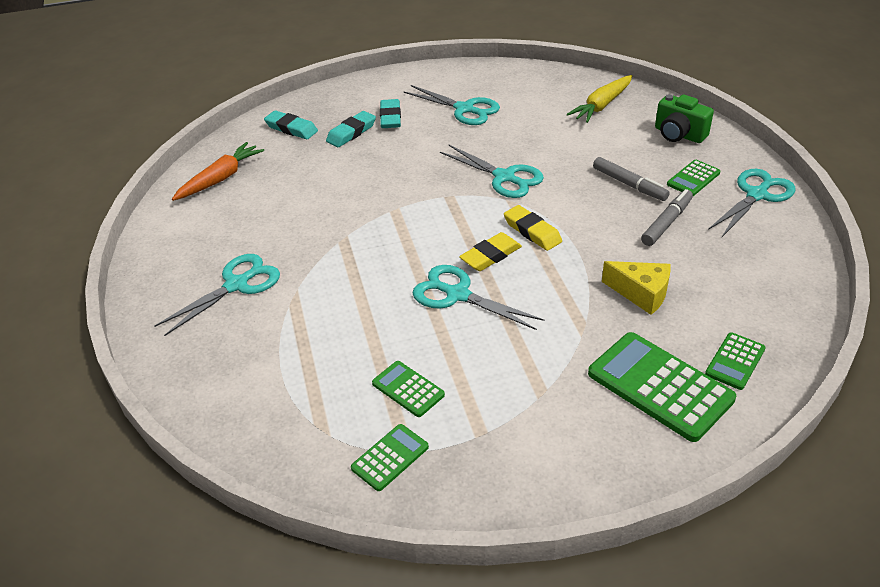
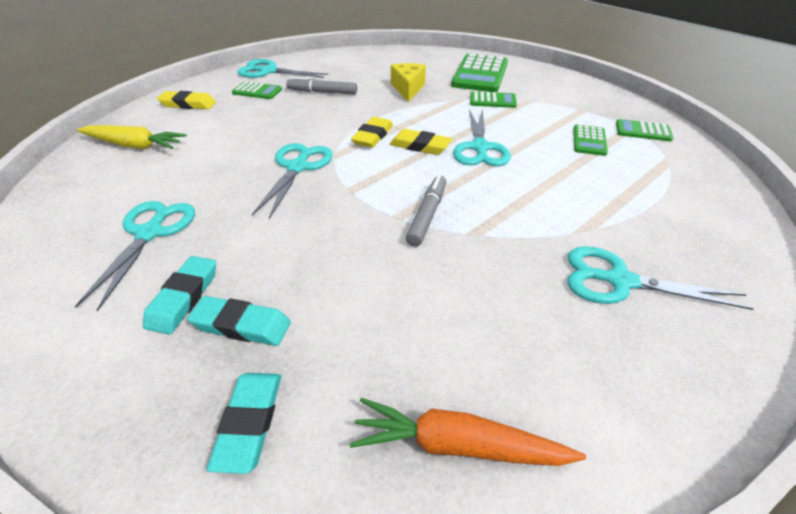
camera: 120 degrees left, 0 degrees up
turquoise eraser [380,99,401,128] -> turquoise eraser turned 45 degrees counterclockwise [143,256,216,335]
grey marker [593,157,670,201] -> grey marker moved to [406,175,446,247]
green camera [655,94,714,143] -> yellow eraser [157,91,216,109]
green calculator [705,332,766,390] -> green calculator moved to [470,91,517,108]

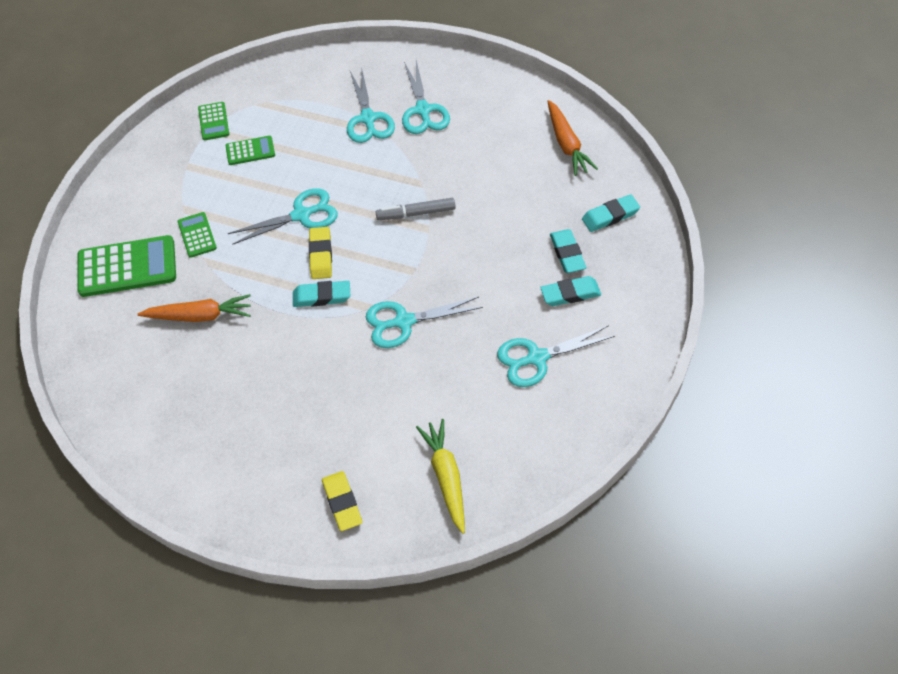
camera: 115 degrees left, 15 degrees up
green calculator [232,82,282,99] -> none
turquoise scissors [237,59,328,78] -> turquoise scissors moved to [347,71,395,143]
grey marker [286,76,357,95] -> none
yellow eraser [351,117,393,148] -> turquoise eraser [293,281,350,307]
yellow cheese [391,63,426,102] -> orange carrot [137,294,251,322]

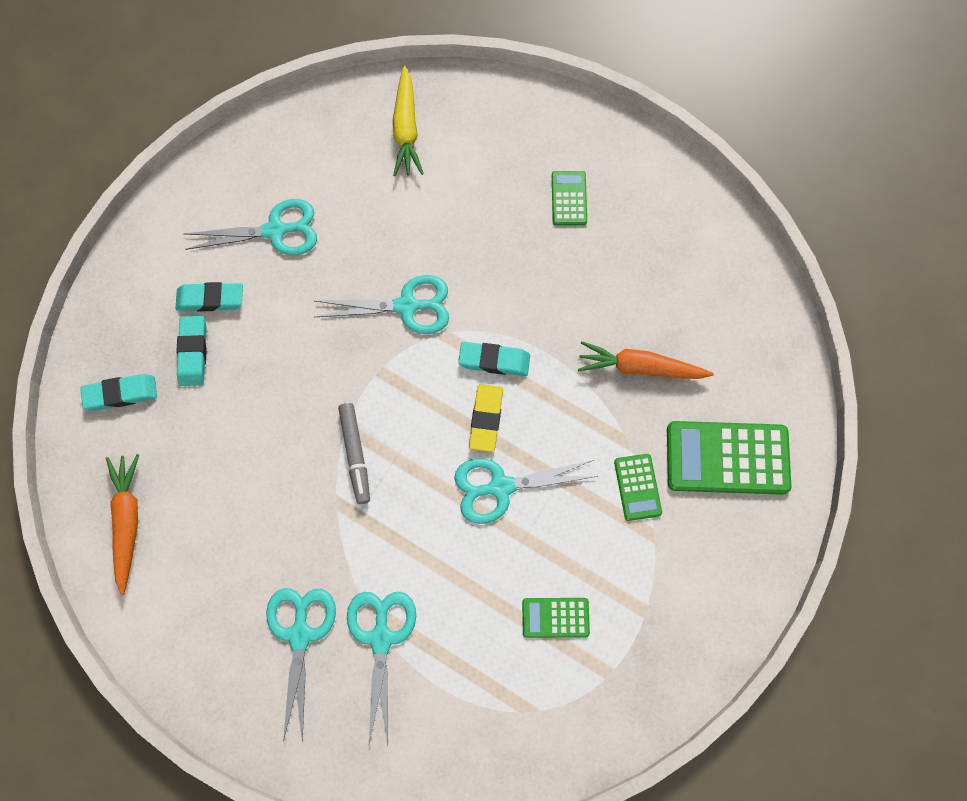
camera: 170 degrees left, 15 degrees up
green calculator [198,102,229,140] -> green calculator moved to [552,171,587,225]
yellow eraser [322,471,362,531] -> none
grey marker [376,198,456,220] -> grey marker turned 75 degrees clockwise [338,403,370,504]

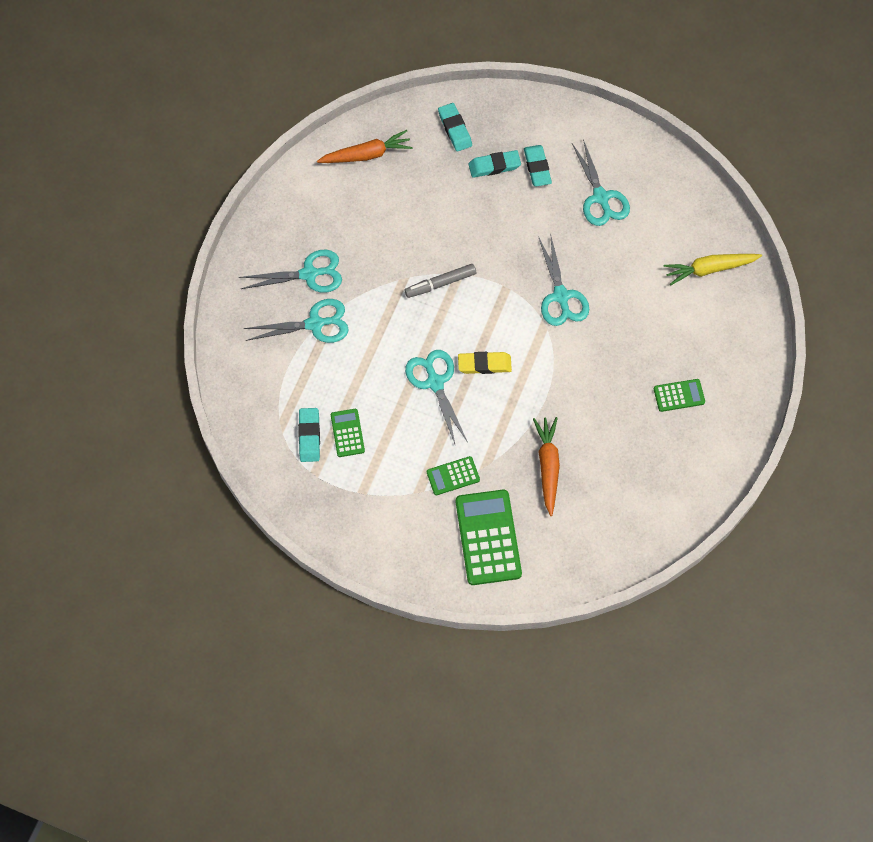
camera: 80 degrees right, 5 degrees down
turquoise eraser [458,342,530,376] -> turquoise eraser moved to [298,408,320,462]

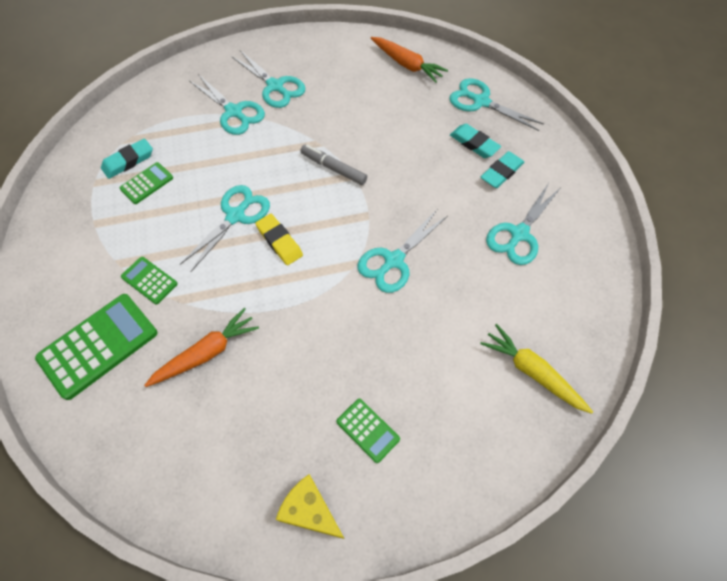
camera: 55 degrees right, 5 degrees down
turquoise eraser [438,103,472,151] -> turquoise scissors [449,78,544,131]
none -> yellow cheese [276,474,345,539]

